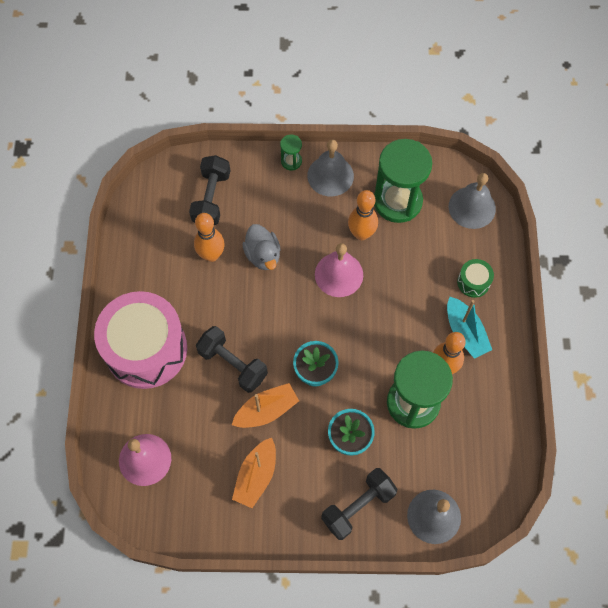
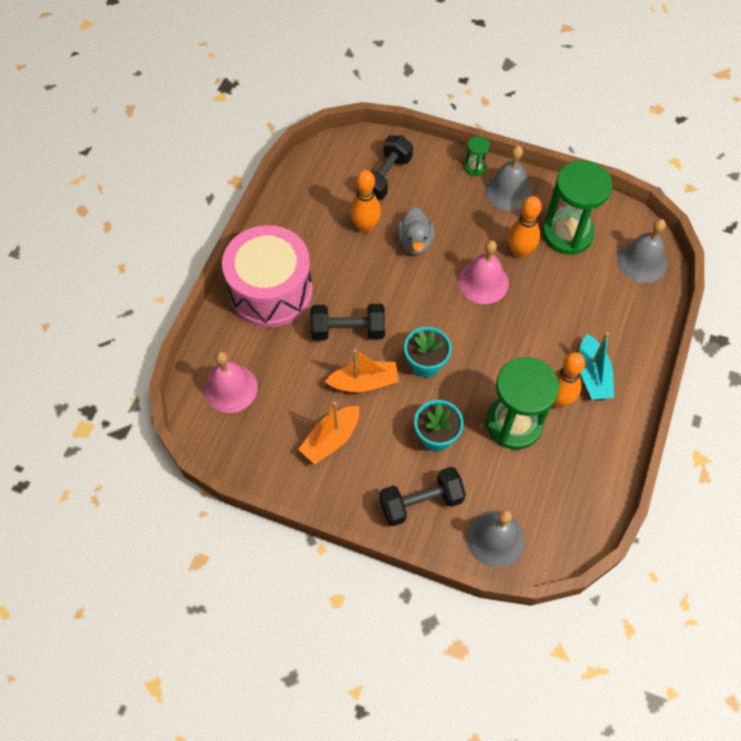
camera: 20 degrees right, 5 degrees down
black dumbbell [196,326,268,393] -> black dumbbell turned 60 degrees counterclockwise [310,304,385,341]
green drum [457,259,494,298] -> none

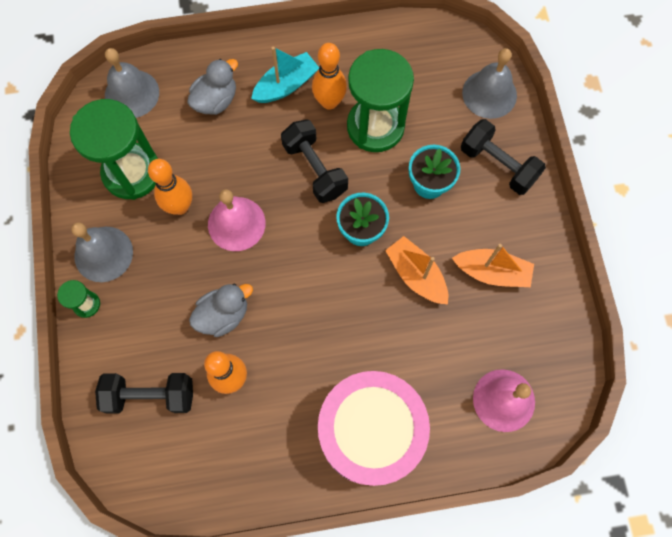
camera: 120 degrees left, 10 degrees up
black dumbbell [310,304,385,341] -> black dumbbell moved to [281,119,348,203]
none -> grey duck [187,59,238,115]

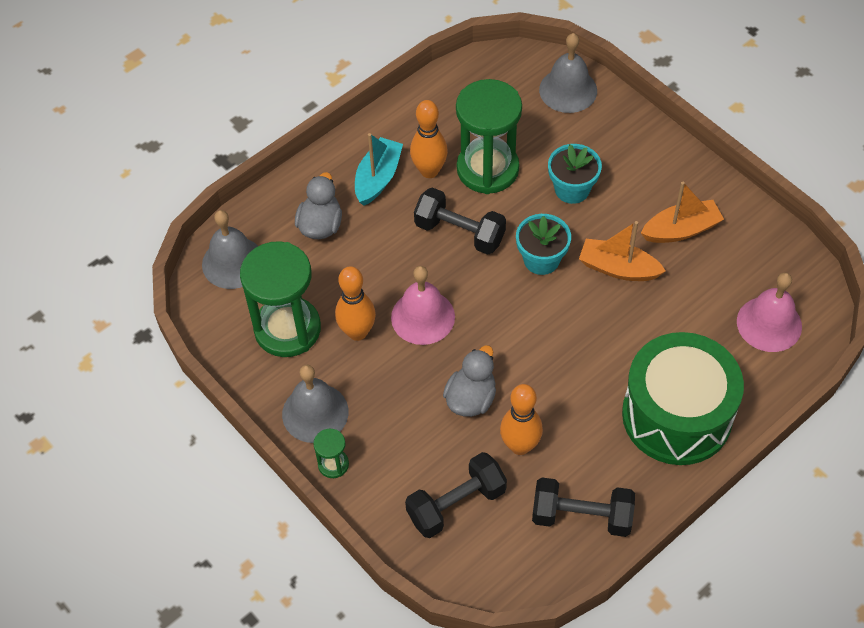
camera: 30 degrees left, 15 degrees down
pink drum [318,371,430,486] -> green drum [622,332,744,465]
black dumbbell [461,119,546,195] -> black dumbbell moved to [532,477,635,537]

